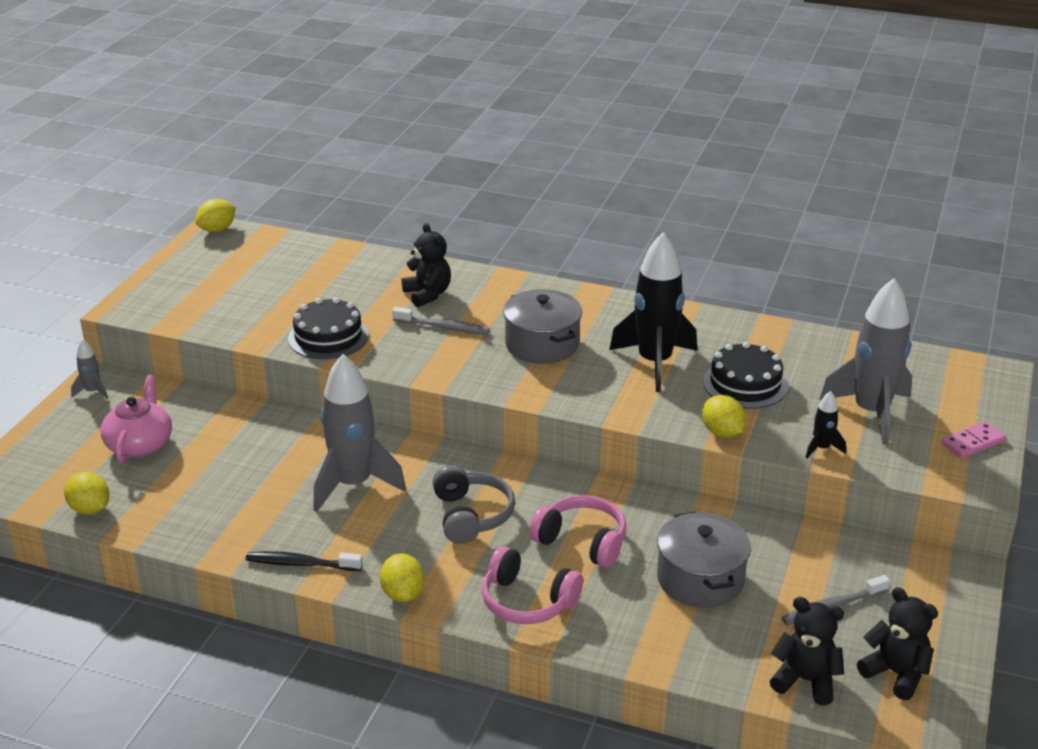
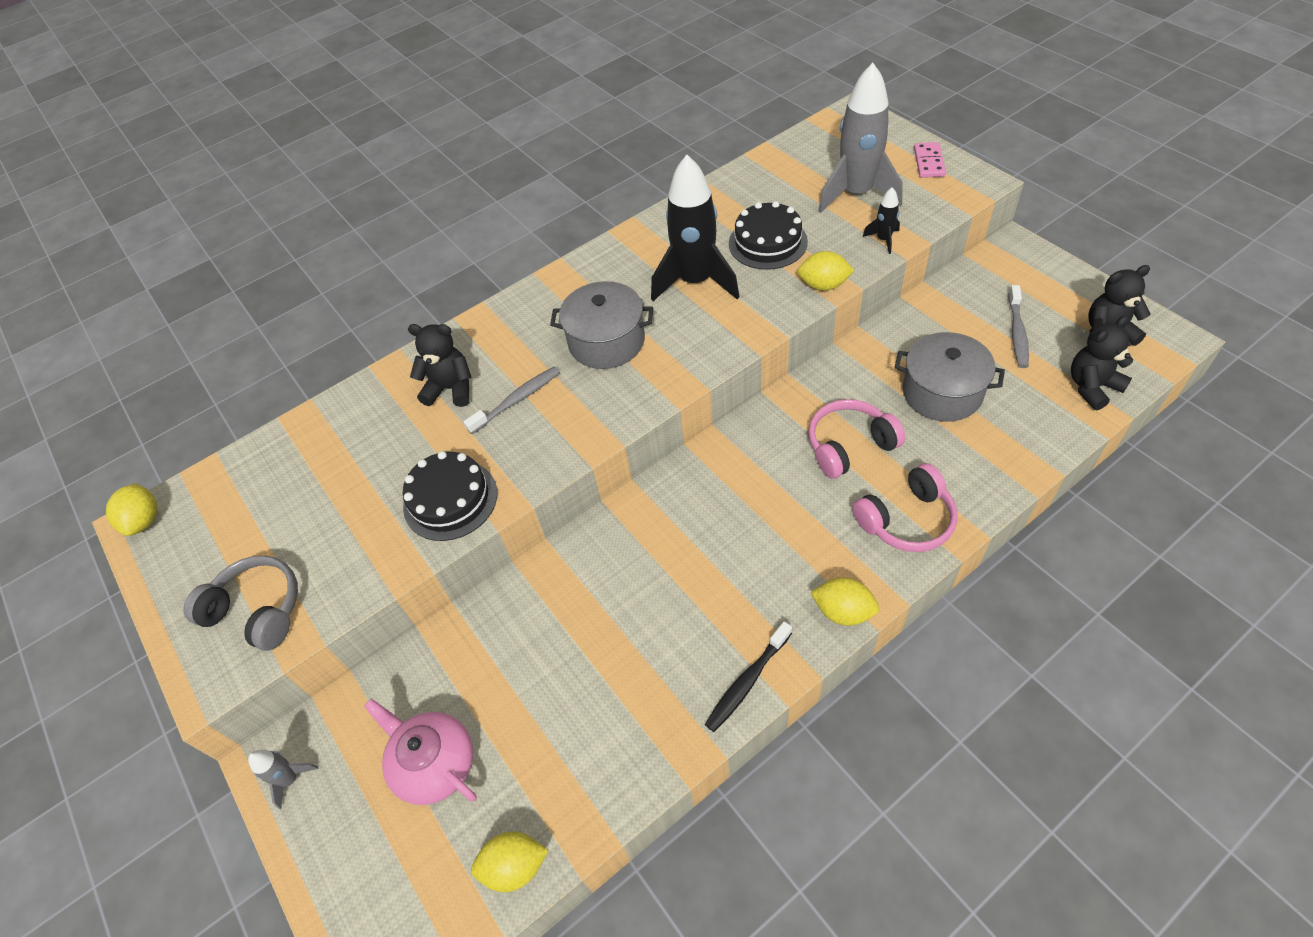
camera: 50 degrees left, 20 degrees up
grey rocket [313,354,406,512] -> none
grey headphones [432,465,515,544] -> grey headphones moved to [183,556,298,651]

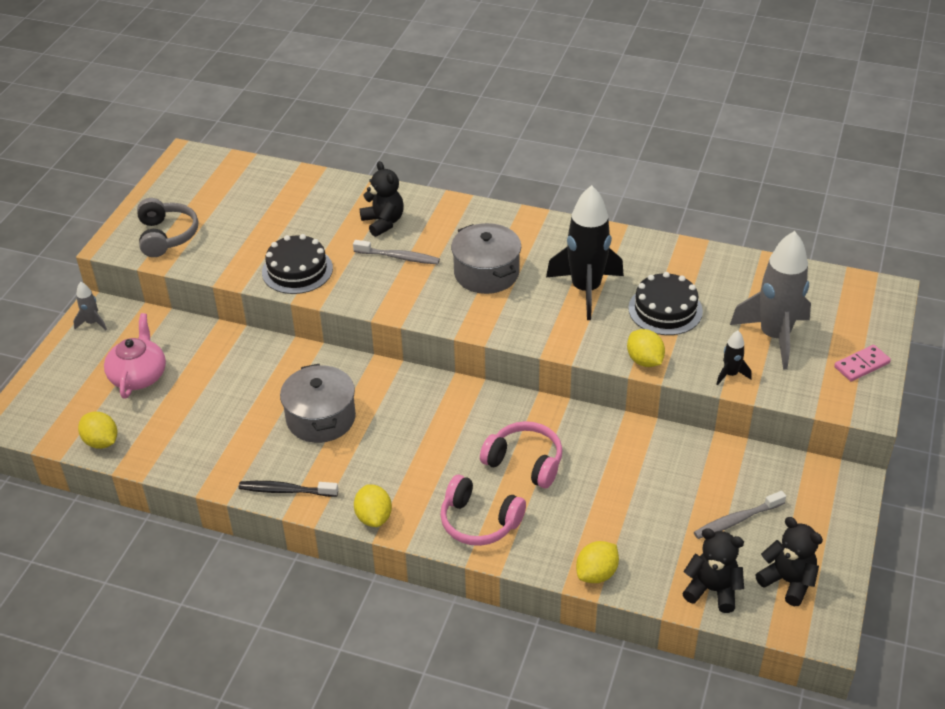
camera: 50 degrees right, 10 degrees down
yellow lemon [106,483,157,536] -> yellow lemon moved to [576,541,619,583]
grey pot [895,332,1005,422] -> grey pot moved to [280,364,356,443]

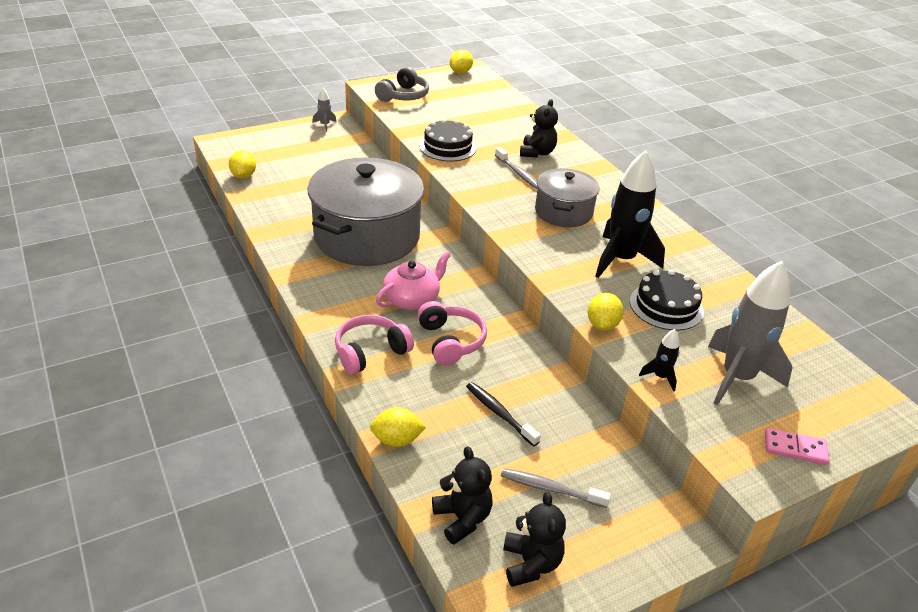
camera: 40 degrees right, 5 degrees down
pink teapot [104,313,166,399] -> pink teapot moved to [376,251,451,310]
black toothbrush [239,481,338,497] -> black toothbrush moved to [466,382,541,447]
grey pot [280,364,356,443] -> grey pot [307,157,424,266], size x1.84
yellow lemon [354,484,392,527] -> yellow lemon moved to [450,50,473,74]
pink headphones [440,475,526,546] -> pink headphones turned 75 degrees clockwise [335,315,414,375]

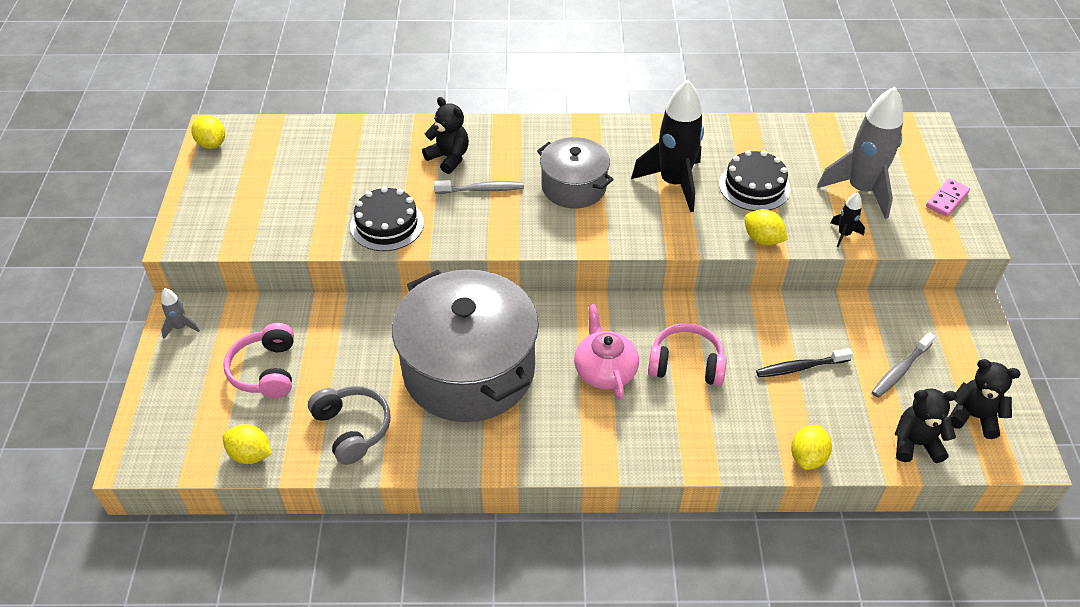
camera: 60 degrees left, 10 degrees up
pink headphones [335,315,414,375] -> pink headphones moved to [223,323,294,398]
grey headphones [375,67,429,102] -> grey headphones moved to [308,386,391,465]

